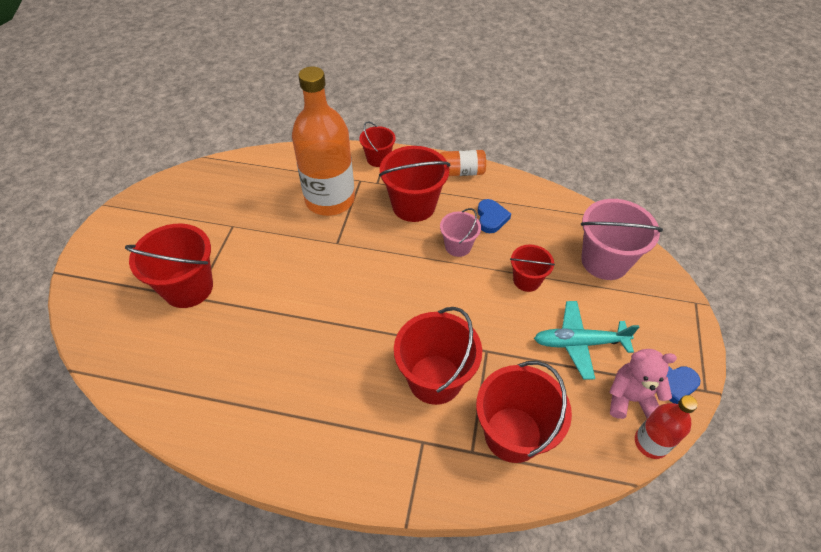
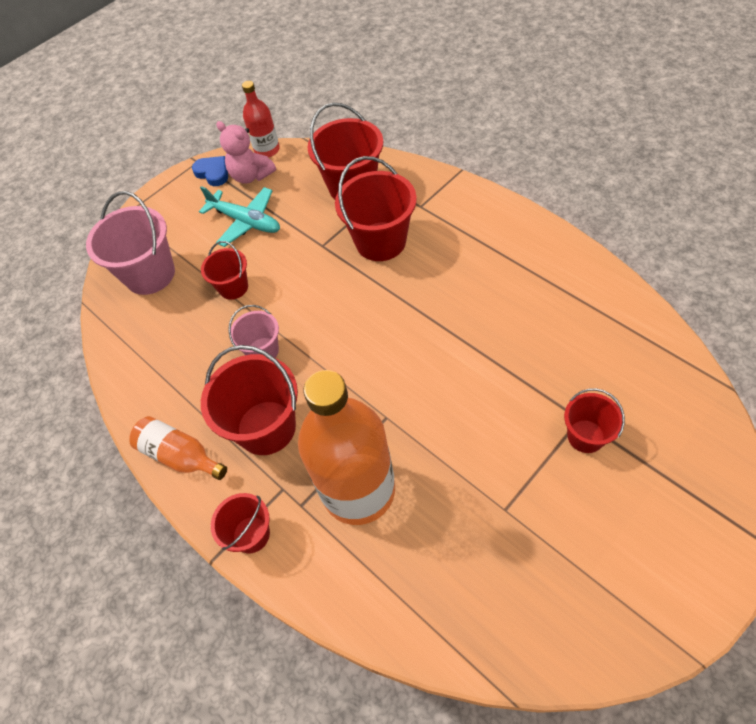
camera: 140 degrees left, 5 degrees up
red bucket [125,224,213,308] -> red bucket [564,388,625,453], size x0.57
blue heart [478,199,511,233] -> none

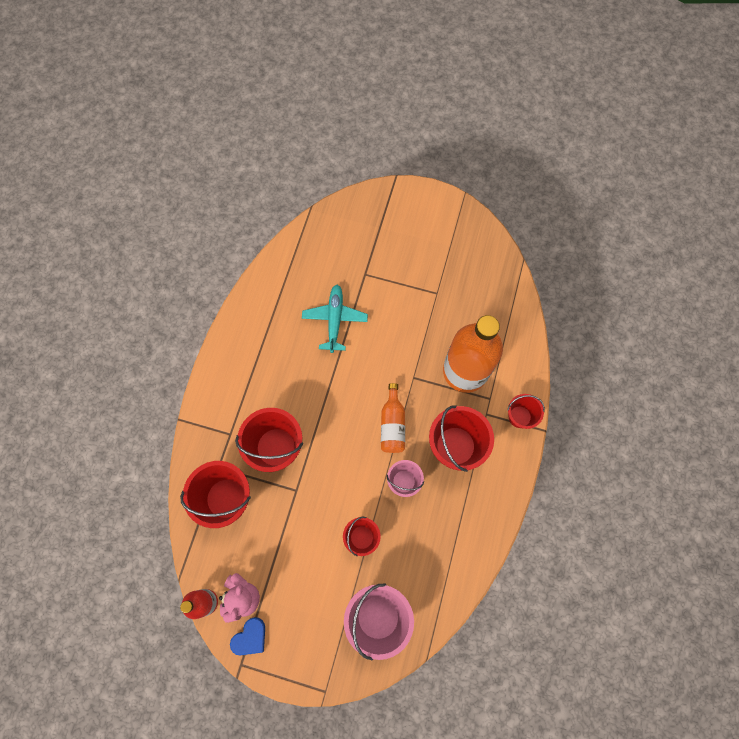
camera: 125 degrees left, 15 degrees up
orange bottle [129,416,227,480] -> orange bottle moved to [381,383,405,453]
blue heart [192,156,228,186] -> blue heart turned 150 degrees counterclockwise [230,617,265,655]
turquoise plane [199,186,280,247] -> turquoise plane moved to [302,285,368,353]
red bucket [564,388,625,453] -> none

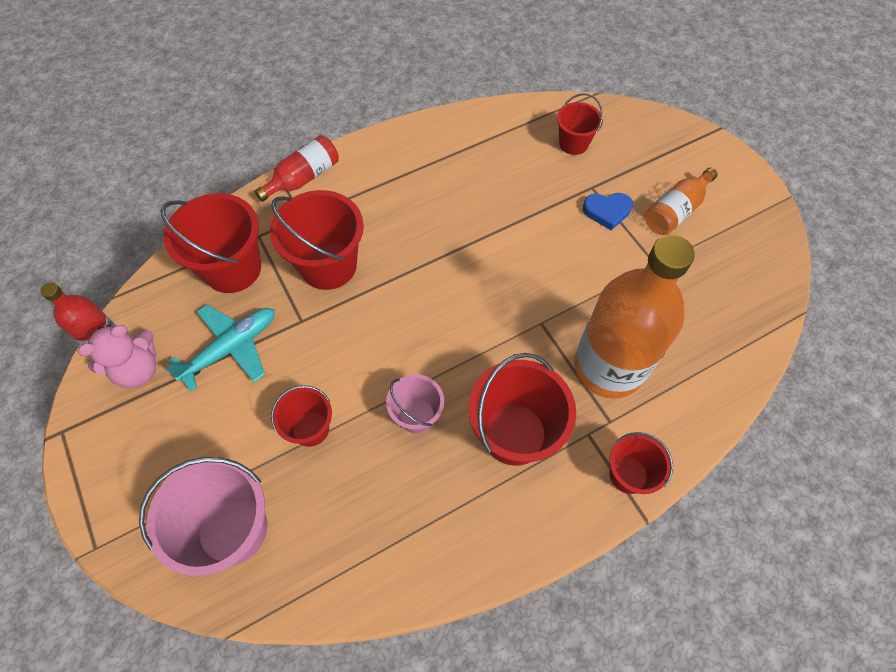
camera: 45 degrees right, 10 degrees down
blue heart [230,617,265,655] -> blue heart moved to [583,193,633,230]
turquoise plane [302,285,368,353] -> turquoise plane moved to [165,305,275,391]
orange bottle [381,383,405,453] -> orange bottle moved to [645,168,718,235]
none -> red bottle [254,135,339,202]
none -> red bucket [557,93,603,155]

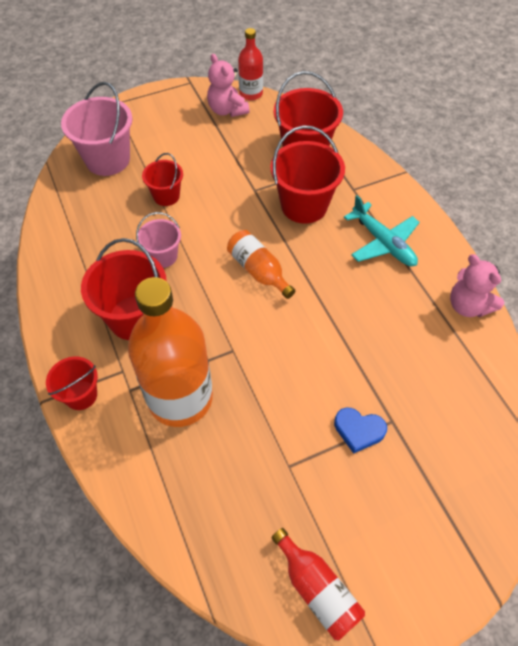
camera: 95 degrees right, 5 degrees down
turquoise plane [165,305,275,391] -> turquoise plane moved to [344,195,420,266]
red bottle [254,135,339,202] -> red bottle moved to [272,528,365,640]
red bucket [557,93,603,155] -> none
blue heart [583,193,633,230] -> blue heart turned 75 degrees counterclockwise [334,407,387,454]
orange bottle [645,168,718,235] -> orange bottle moved to [227,230,295,299]
none -> pink teddy bear [450,254,504,317]

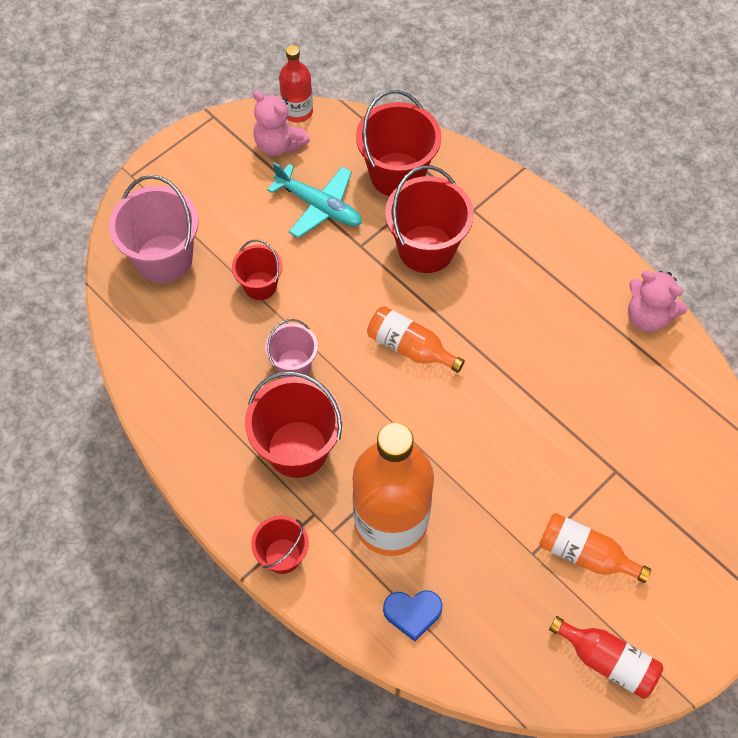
camera: 20 degrees left, 5 degrees up
blue heart [334,407,387,454] -> blue heart moved to [383,590,443,642]
turquoise plane [344,195,420,266] -> turquoise plane moved to [267,162,362,238]
none -> orange bottle [539,513,651,583]

